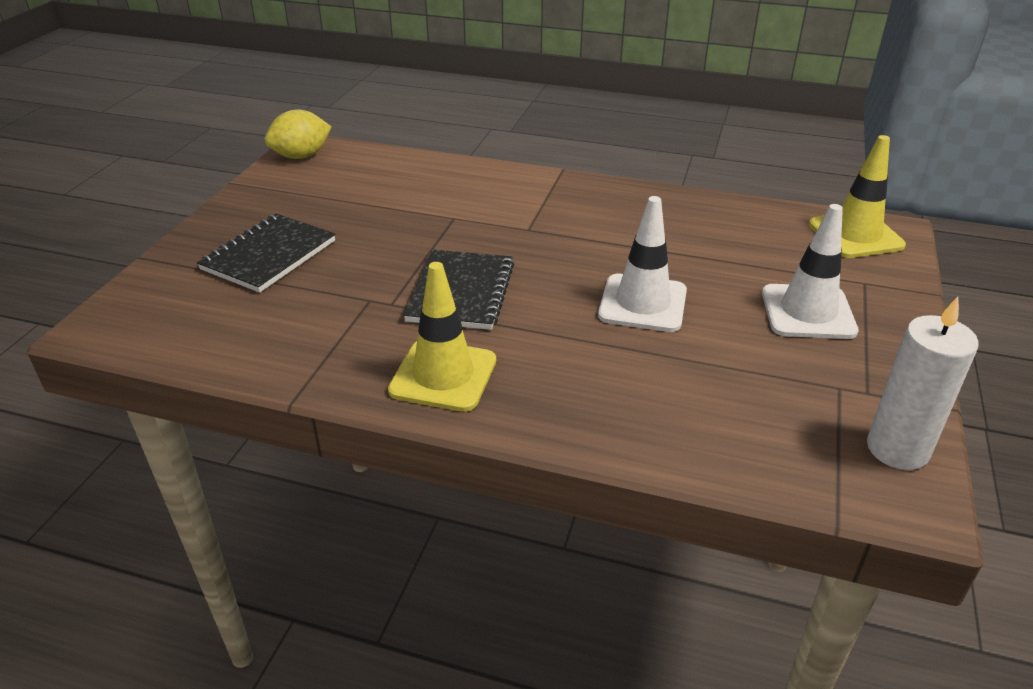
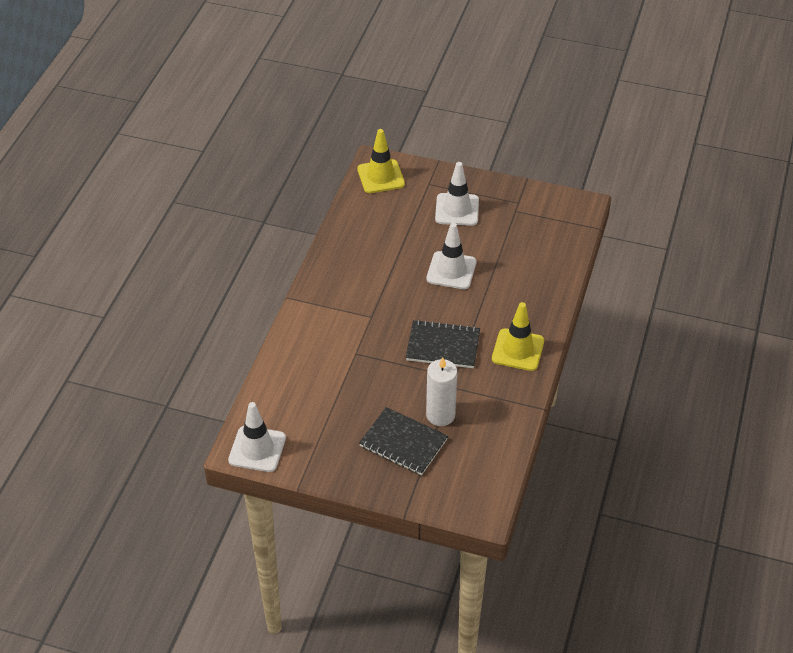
camera: 90 degrees left, 10 degrees up
yellow lemon [264,110,331,159] -> white traffic cone [228,402,286,472]
white candle [867,297,979,470] -> white candle moved to [426,357,457,426]

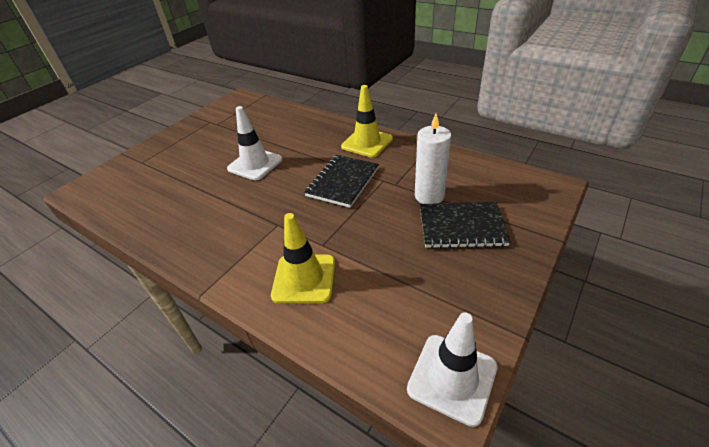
camera: 70 degrees left, 5 degrees down
yellow traffic cone [357,129,405,193] -> yellow traffic cone moved to [271,213,335,303]
black notebook [359,407,448,475] -> black notebook turned 45 degrees clockwise [420,202,510,248]
white traffic cone [435,162,479,226] -> none

